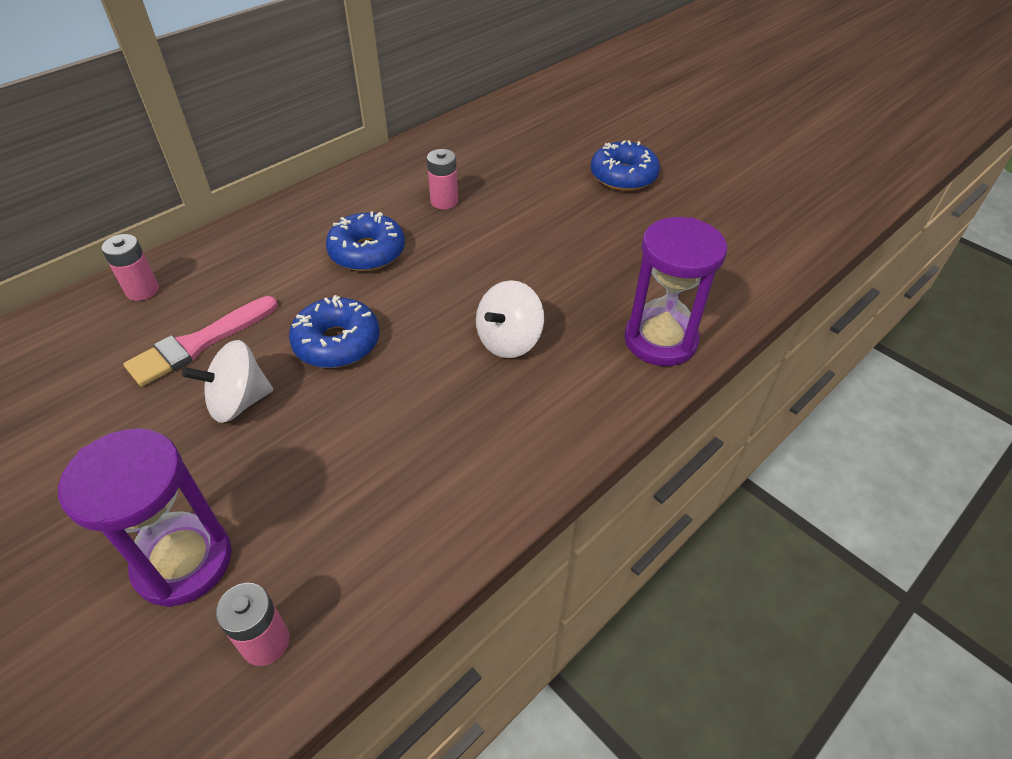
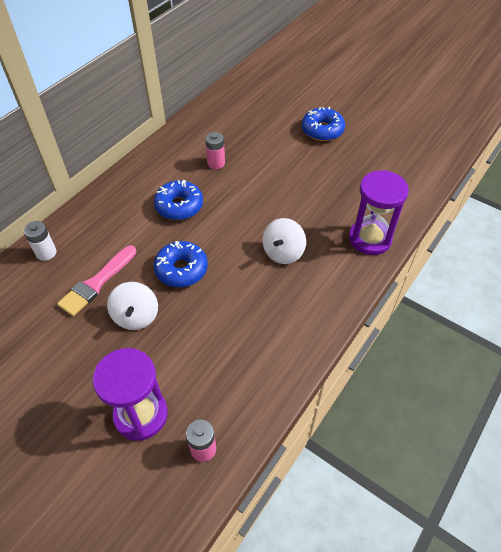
camera: 10 degrees left, 5 degrees up
pink battery [101,234,159,301] -> white battery [24,221,56,261]
white spinning top [182,340,273,423] -> white spinning top turned 60 degrees counterclockwise [107,282,158,330]

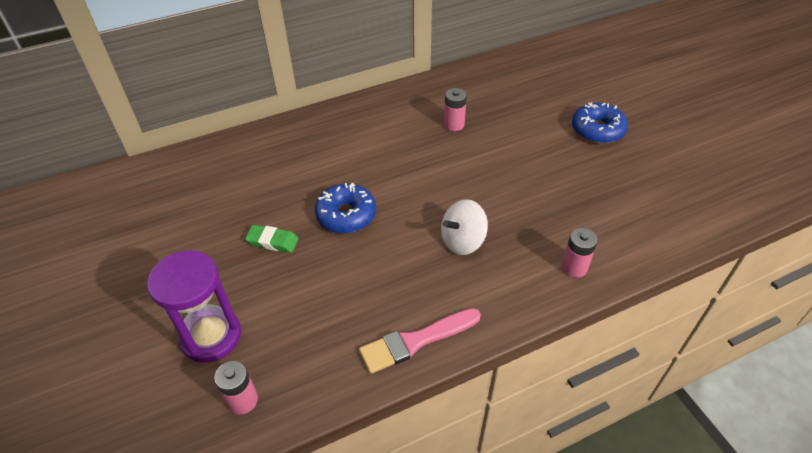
camera: 30 degrees right, 5 degrees down
white battery [24,221,56,261] -> none
pink brush [57,246,137,316] -> pink brush moved to [359,308,481,374]
white spinning top [107,282,158,330] -> green eraser [245,225,299,253]
blue donut [154,180,203,220] -> none
purple hourglass [349,170,409,255] -> pink battery [562,228,598,278]

